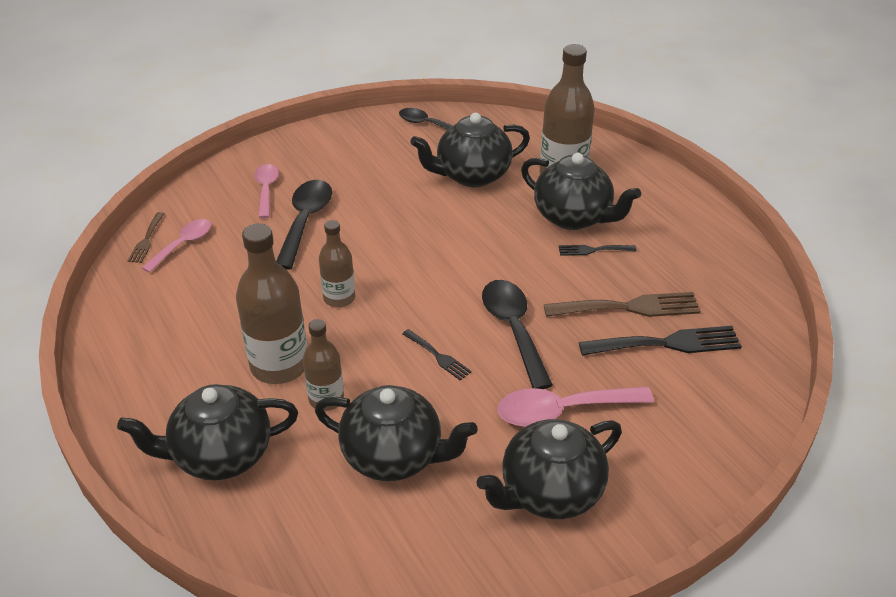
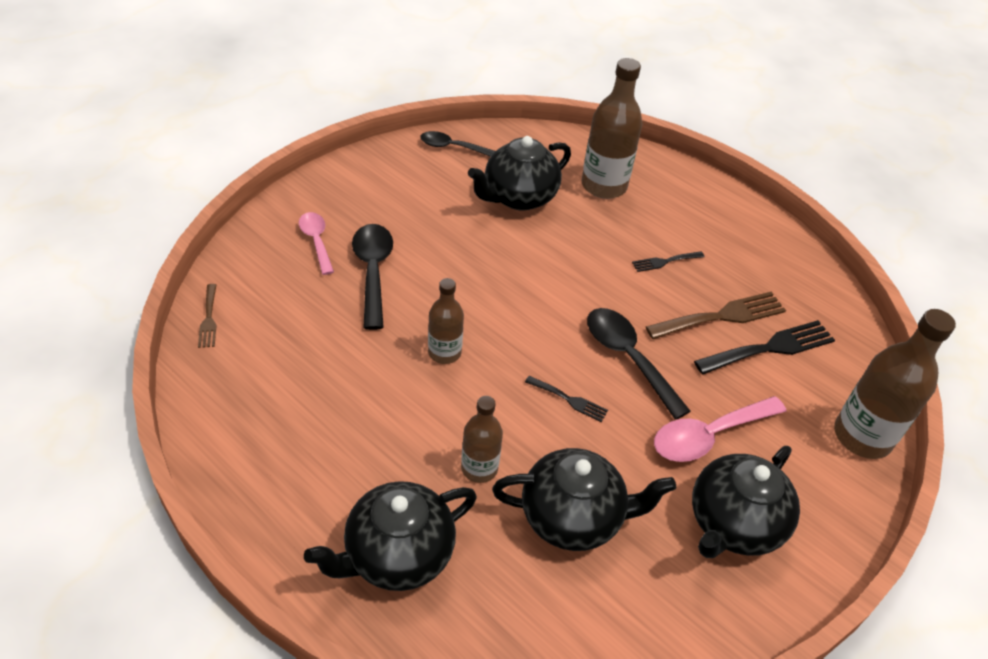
camera: 20 degrees left, 5 degrees up
pink spoon [142,219,211,273] -> none
brown bottle [236,223,307,384] -> brown bottle moved to [834,309,956,459]
black teapot [521,153,641,230] -> none

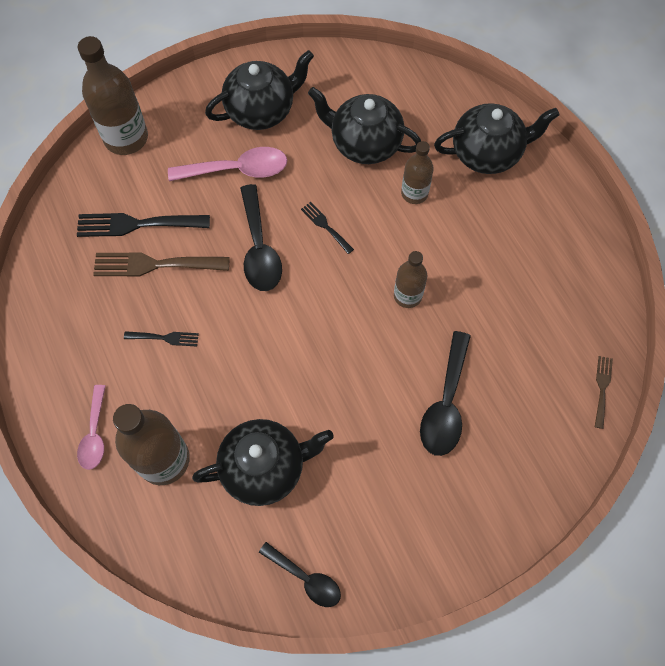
camera: 155 degrees left, 20 degrees up
pink spoon [299,212,334,275] -> pink spoon moved to [77,385,106,470]

